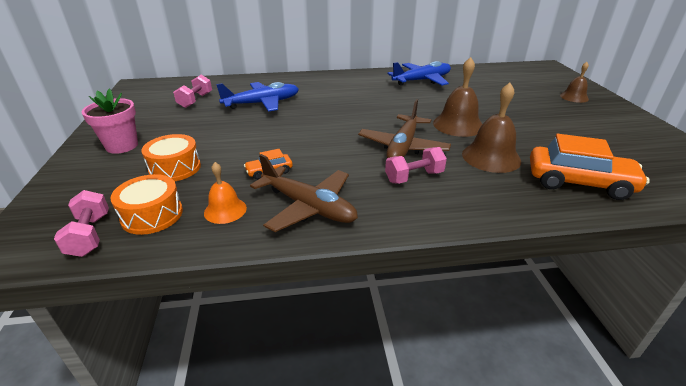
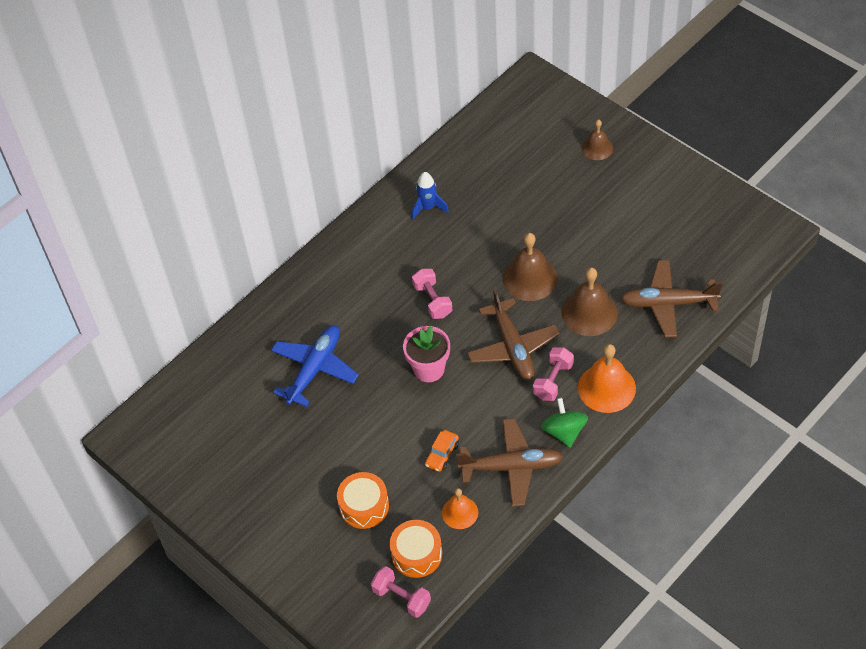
camera: 35 degrees left, 20 degrees up
pink flower pot [82,89,138,154] -> pink flower pot moved to [403,326,450,382]
pink dumbbell [173,75,212,108] -> pink dumbbell moved to [412,268,452,319]
blue plane [387,61,451,86] -> blue rocket [412,172,449,220]
orange car [530,134,650,200] -> brown plane [620,260,723,337]
none -> green spinning top [541,398,588,448]
none -> orange bell [578,344,636,413]

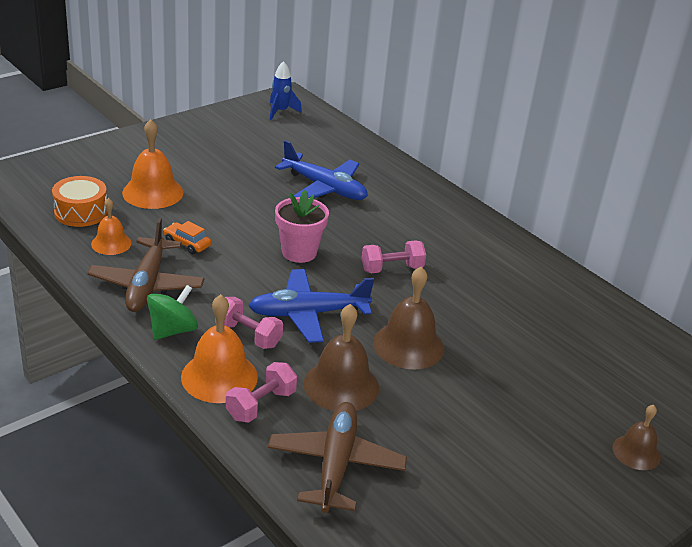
camera: 90 degrees right, 20 degrees down
orange drum [337,472,389,529] -> orange bell [122,119,184,209]
pink dumbbell [371,566,431,618] -> pink dumbbell moved to [226,362,297,423]
blue rocket [412,172,449,220] -> blue rocket moved to [270,61,302,120]
brown plane [467,289,560,380] -> blue plane [248,269,374,343]
green spinning top [541,398,588,448] -> green spinning top turned 45 degrees counterclockwise [147,285,198,340]

